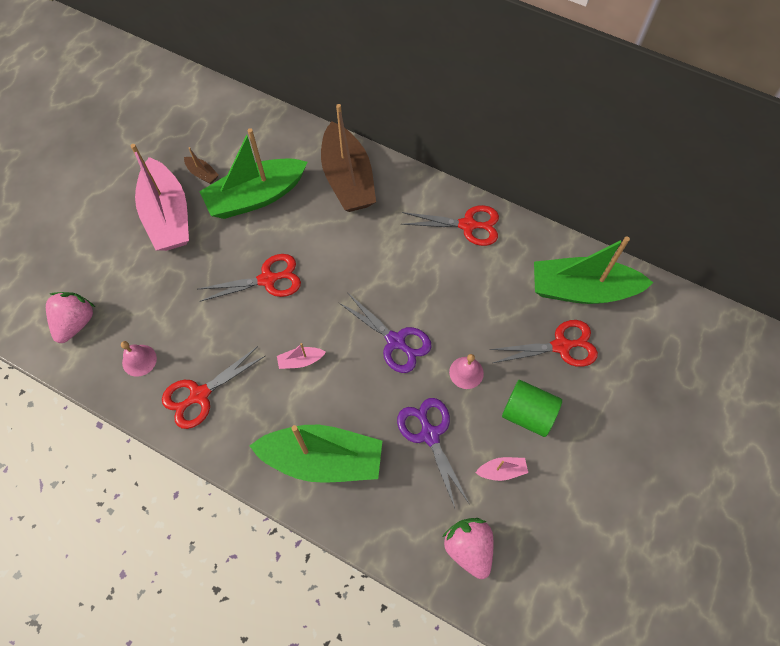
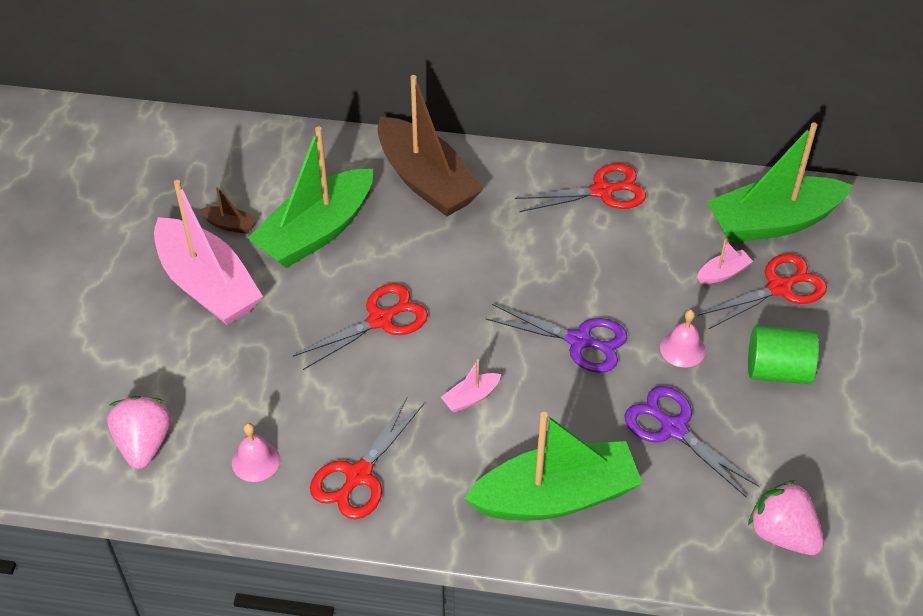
camera: 20 degrees left, 15 degrees down
pink boat [476,457,528,481] -> pink boat moved to [697,239,753,284]

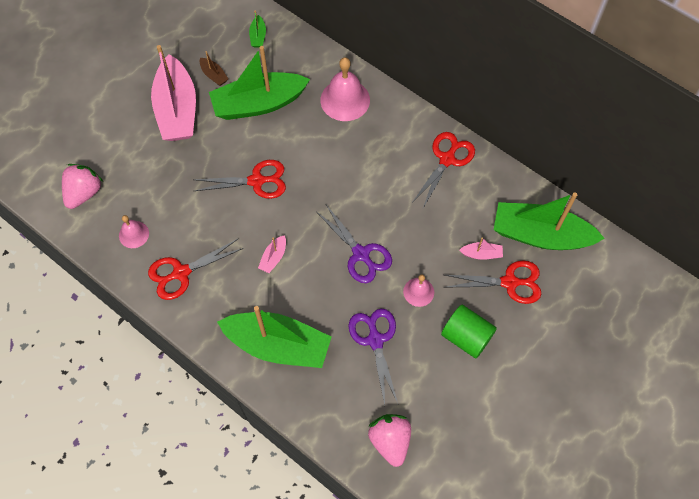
camera: 30 degrees right, 15 degrees up
brown boat [377,75,483,216] -> pink bell [320,57,370,121]
pink boat [441,359,501,412] -> pink boat turned 60 degrees counterclockwise [258,235,286,273]
red scissors [515,163,646,212] -> red scissors turned 75 degrees counterclockwise [412,132,475,210]
none -> green boat [249,10,266,48]

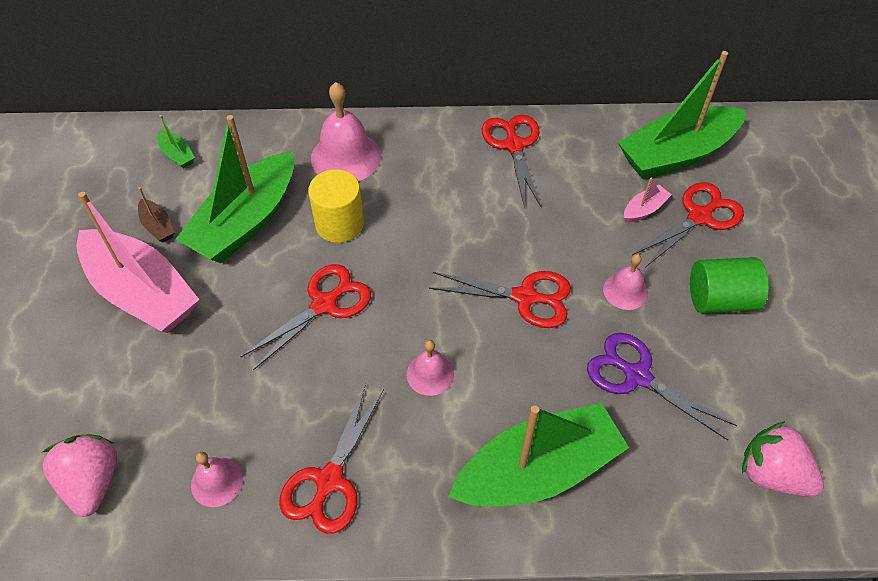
camera: 40 degrees left, 10 degrees down
brown boat [199,51,228,86] -> brown boat turned 45 degrees clockwise [138,187,175,243]
pink boat [258,235,286,273] -> pink bell [407,340,454,396]
purple scissors [317,205,392,283] -> red scissors [429,271,571,328]
none -> yellow cylinder [308,169,364,243]

